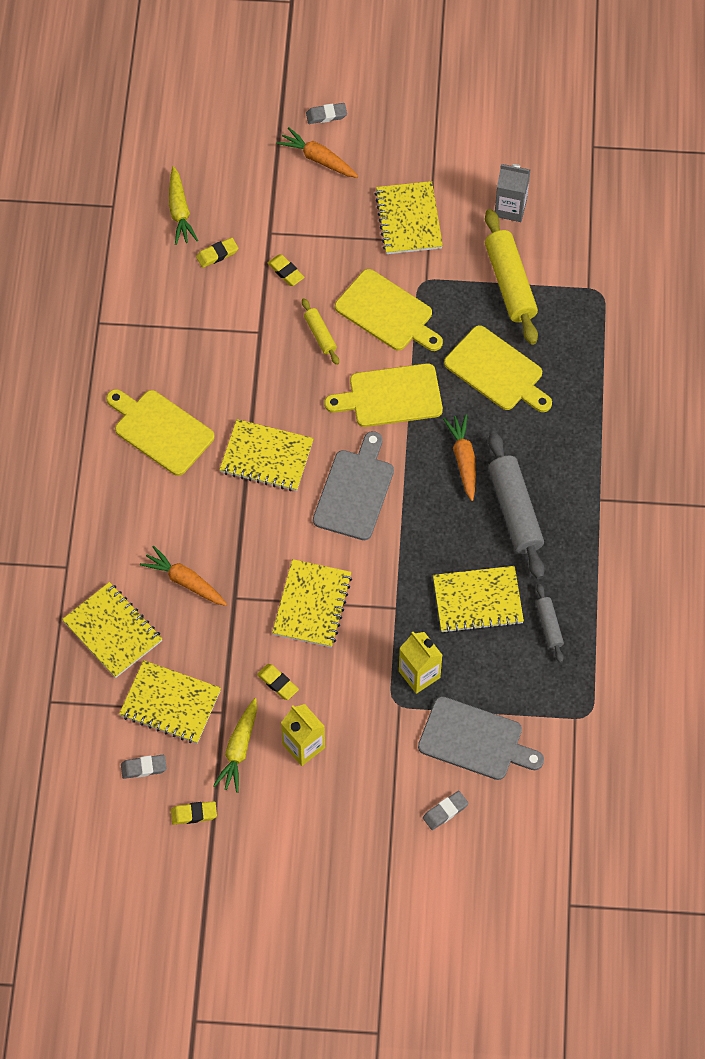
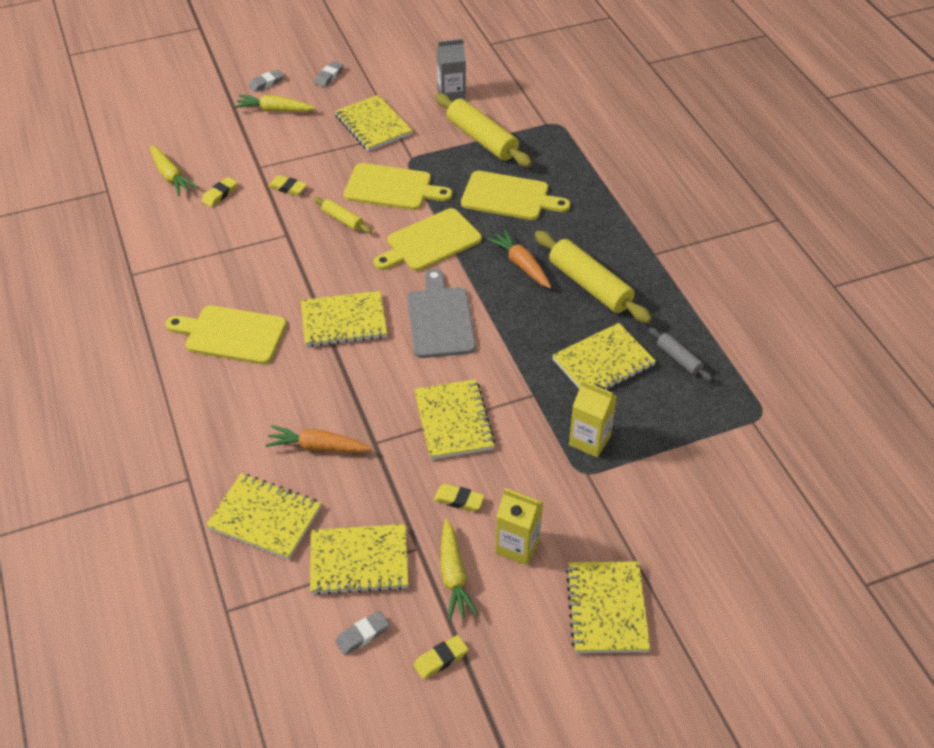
camera: 25 degrees left, 15 degrees down
orange carrot [276,127,358,178] -> yellow carrot [234,95,316,112]
grey cutting board [418,696,544,780] -> none
grey eraser [423,791,468,830] -> grey eraser moved to [315,61,343,87]
grey rolling pin [488,432,545,579] -> yellow rolling pin [535,231,652,323]
none -> yellow notebook [566,561,650,653]

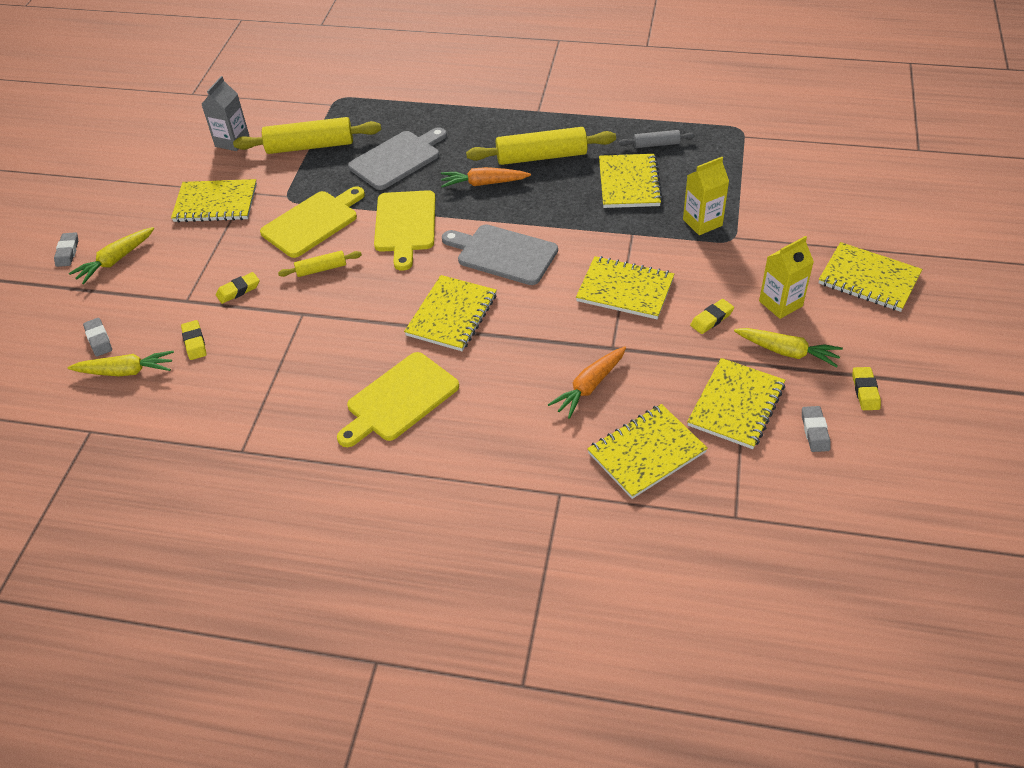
camera: 55 degrees left, 0 degrees up
grey eraser [315,61,343,87] -> grey eraser moved to [83,318,112,357]
yellow cutting board [461,171,570,220] -> grey cutting board [348,127,447,190]

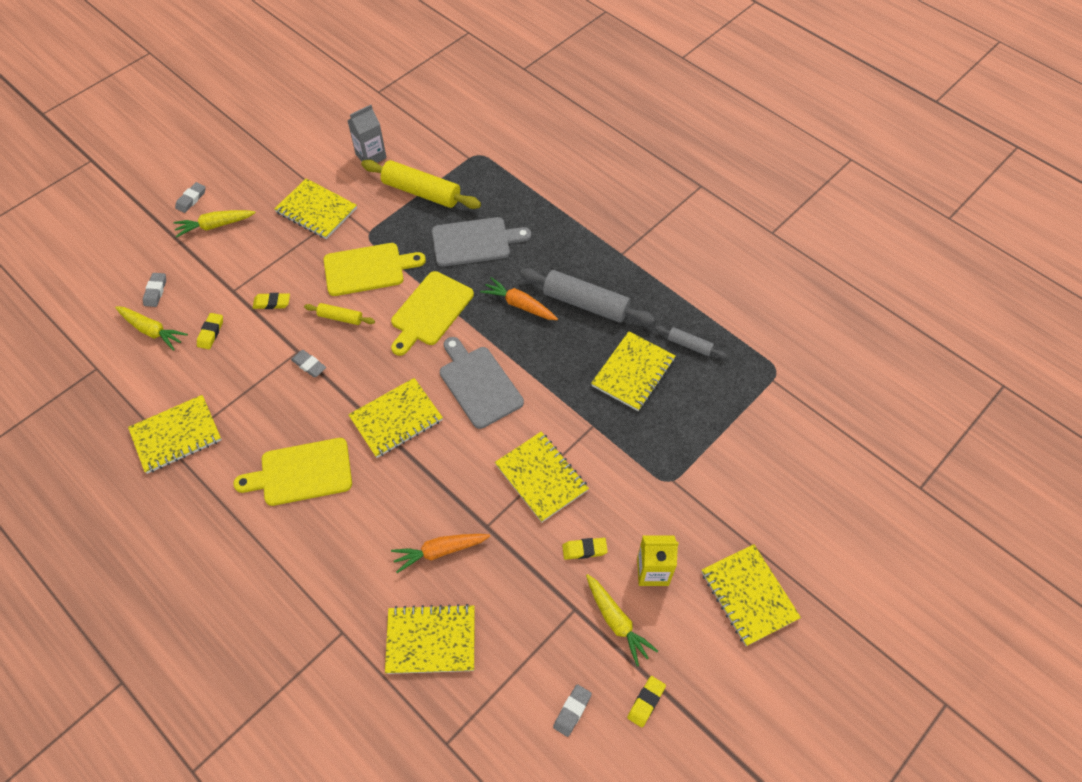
camera: 30 degrees right, 10 degrees up
yellow rolling pin [466,127,616,165] -> grey rolling pin [520,268,655,325]
yellow carton [683,157,729,235] -> none
yellow notebook [687,358,785,449] -> yellow notebook moved to [128,395,222,474]
none -> grey eraser [291,350,326,377]

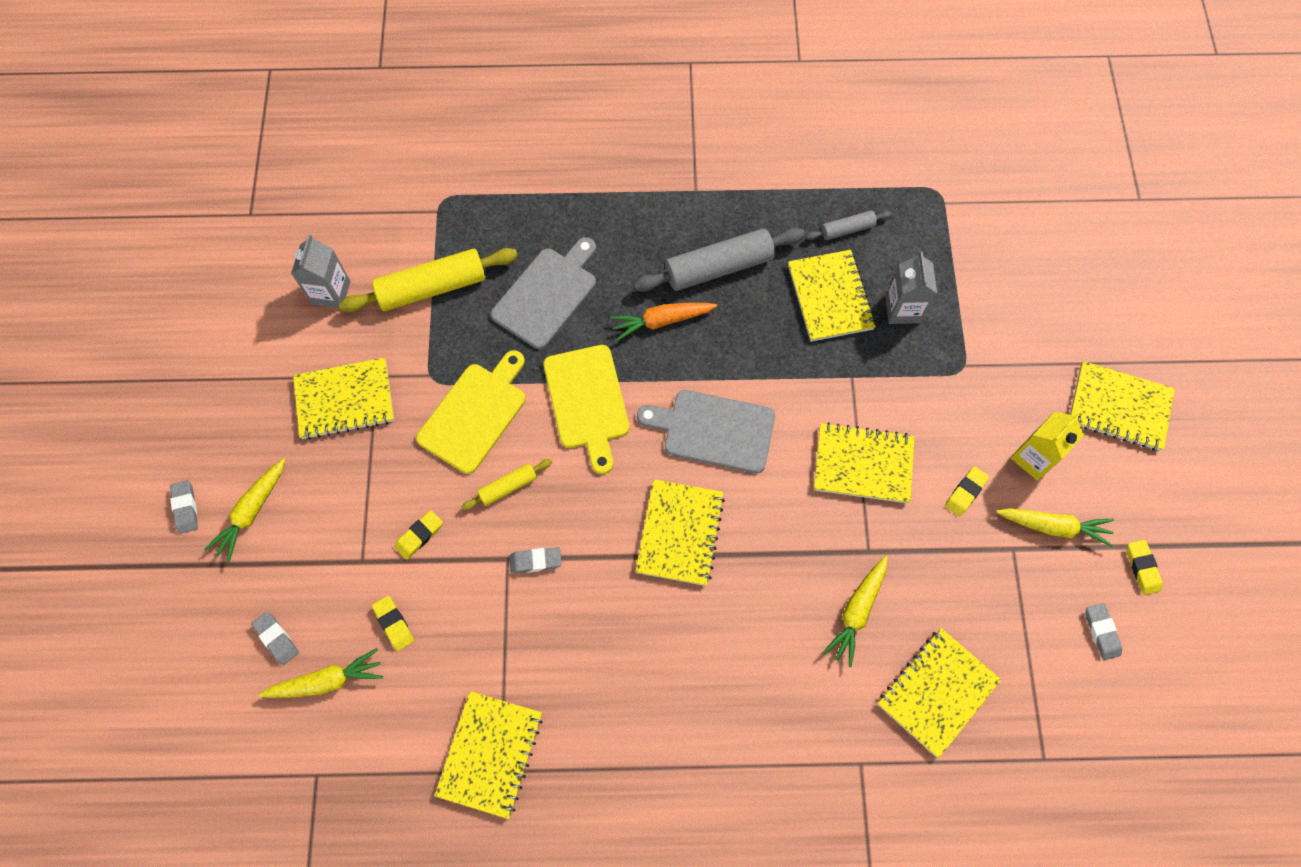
camera: 45 degrees left, 10 degrees up
yellow cutting board [233,438,352,506] -> none
orange carrot [391,534,490,573] -> yellow carrot [823,556,888,667]
none -> grey carton [885,252,937,324]

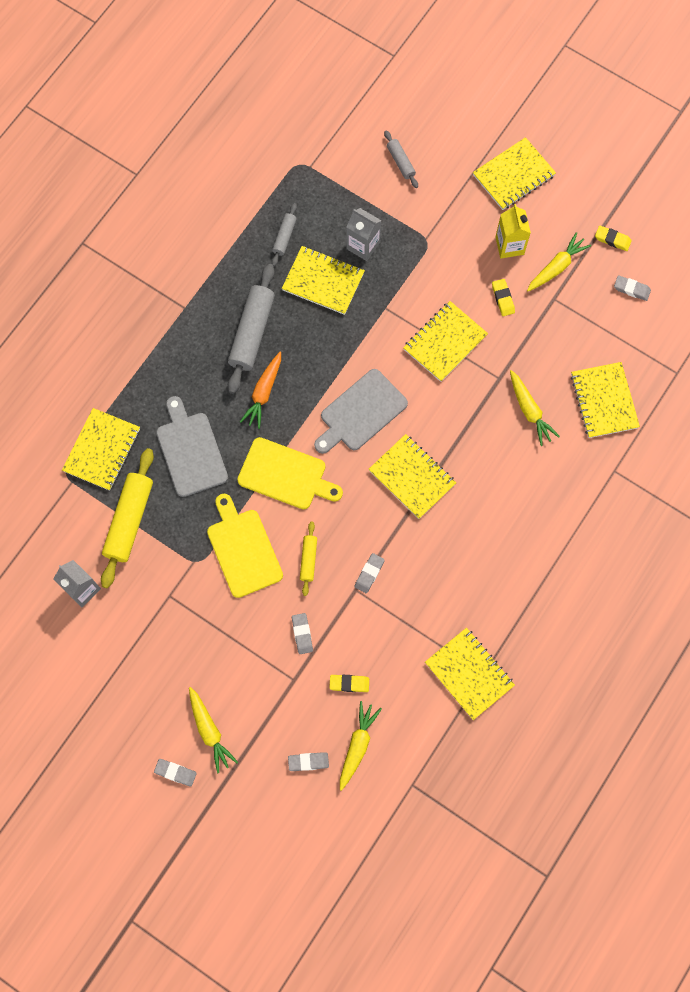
camera: 55 degrees left, 5 degrees up
yellow notebook [293,357,394,440] -> yellow notebook moved to [62,408,140,491]
yellow eraser [395,510,443,560] -> grey eraser [292,613,313,654]
none -> grey rolling pin [384,130,418,188]

